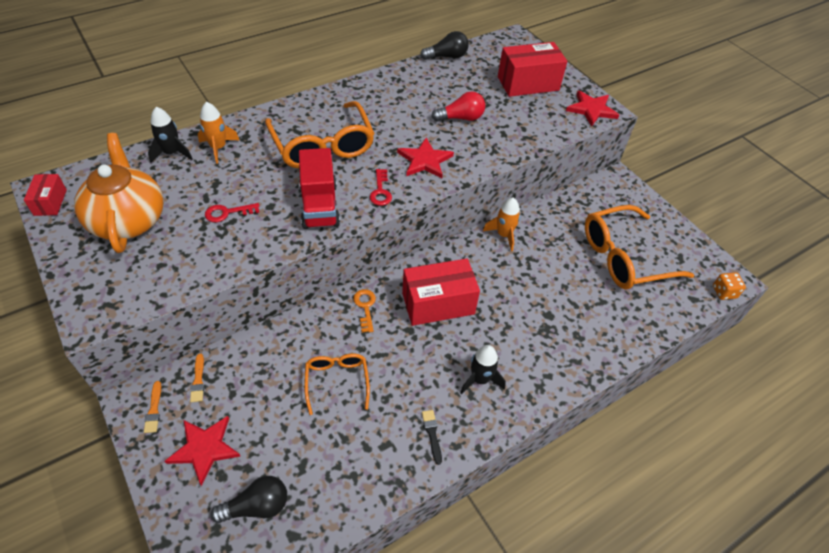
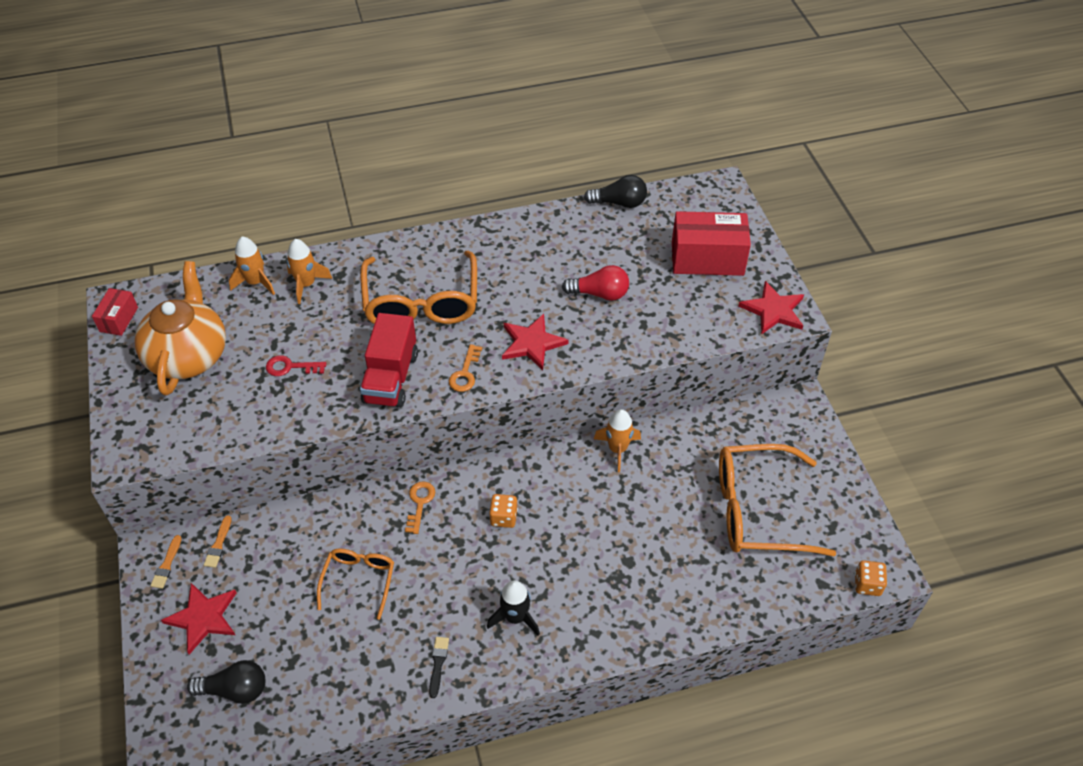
camera: 20 degrees right, 0 degrees up
black rocket [148,107,193,163] -> orange rocket [229,237,275,295]
red key [370,169,392,206] -> orange key [449,344,482,392]
red box [402,258,480,326] -> orange dice [489,494,518,528]

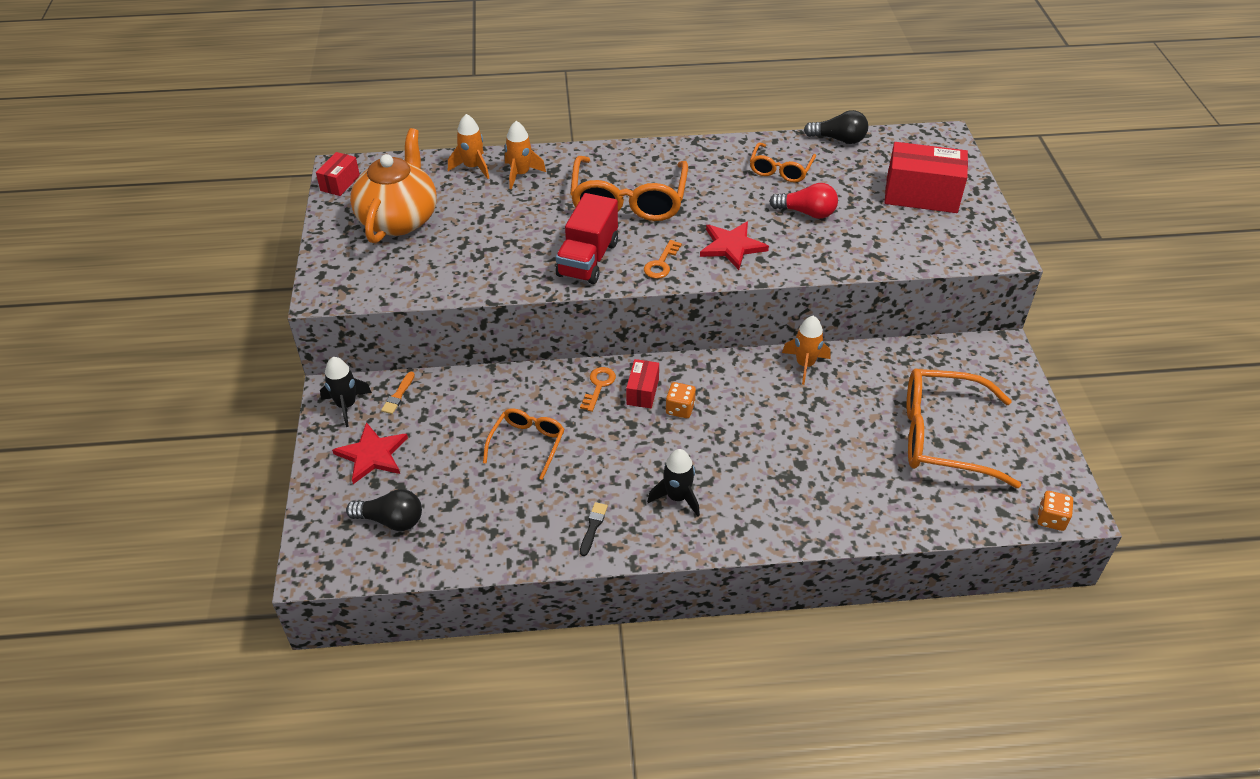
camera: 10 degrees right, 5 degrees down
orange brush [151,535,182,589] -> black rocket [320,357,372,427]
red key [266,355,326,376] -> none
red star [738,281,804,335] -> none
none -> red box [626,359,659,408]
none -> orange glasses [750,142,816,182]

